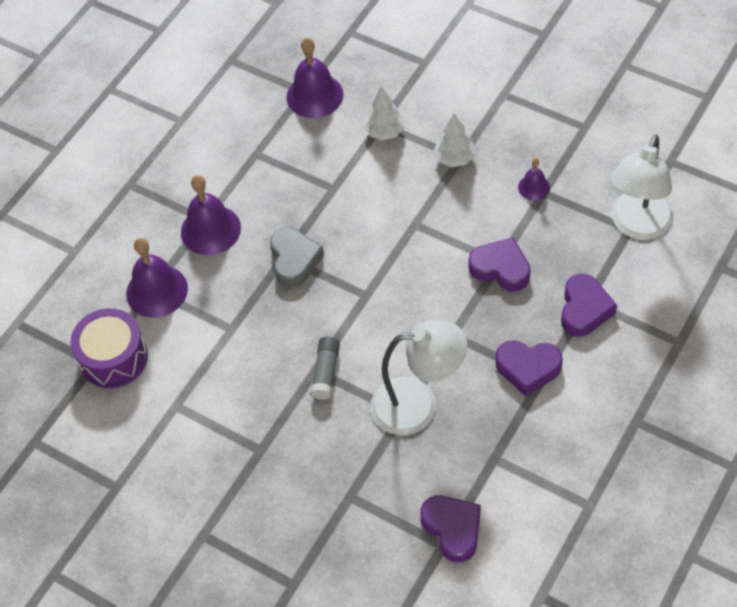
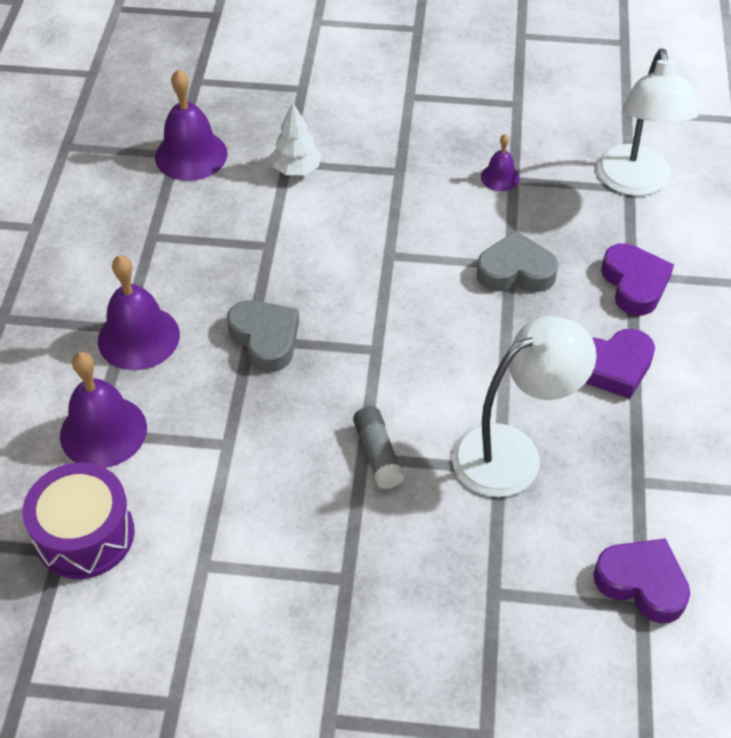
camera: 30 degrees left, 5 degrees down
white tree [433,114,475,167] -> none
purple heart [469,237,531,292] -> grey heart [476,231,559,292]

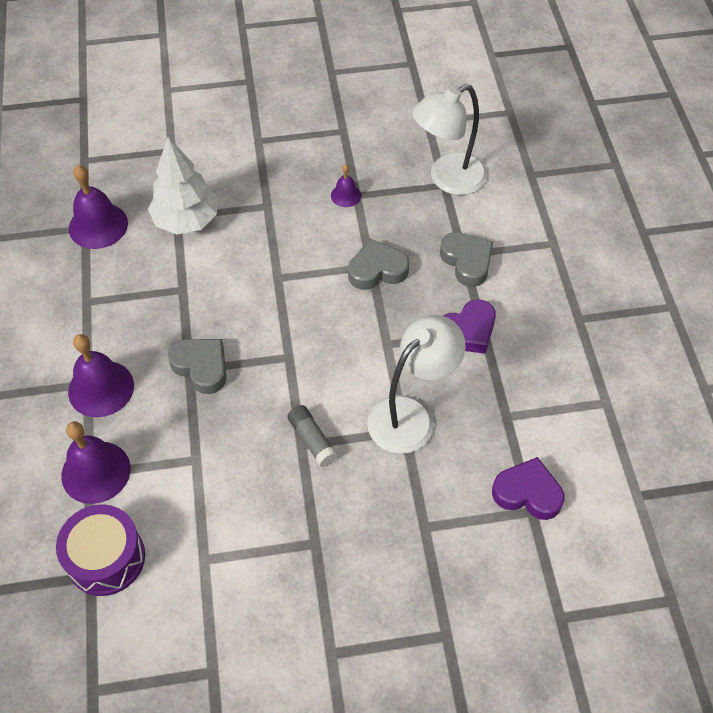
camera: 15 degrees left, 5 degrees up
white tree [271,102,322,175] -> white tree [148,137,217,234], size x1.69
white lamp [597,48,700,196] -> white lamp turned 75 degrees clockwise [412,84,487,195]
purple heart [601,243,674,316] -> grey heart [440,232,493,287]

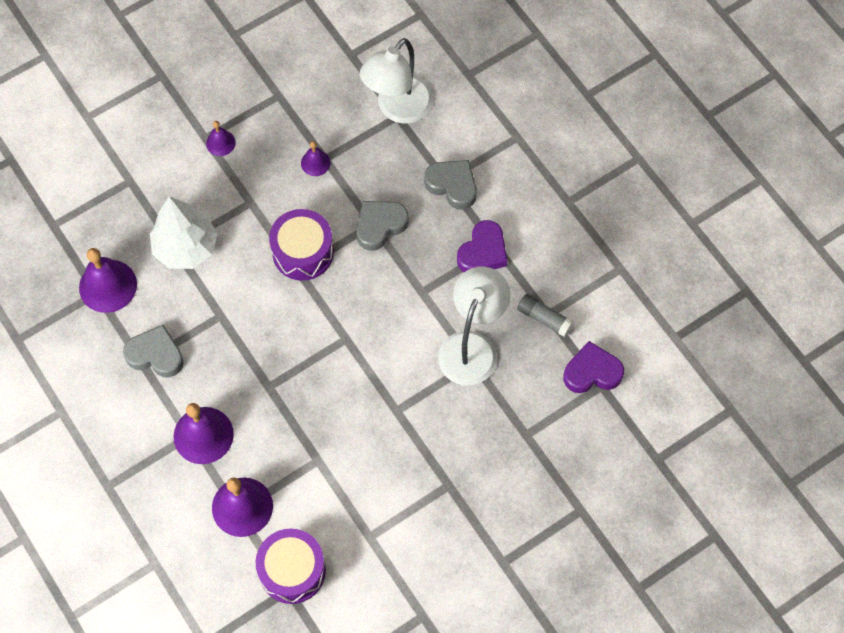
camera: 25 degrees left, 10 degrees up
grey heart [168,339,226,394] -> grey heart moved to [123,325,184,377]
grey glue stick [287,405,338,467] -> grey glue stick moved to [517,294,574,337]
none -> purple bell [206,121,236,156]
none -> purple drum [269,209,334,281]

